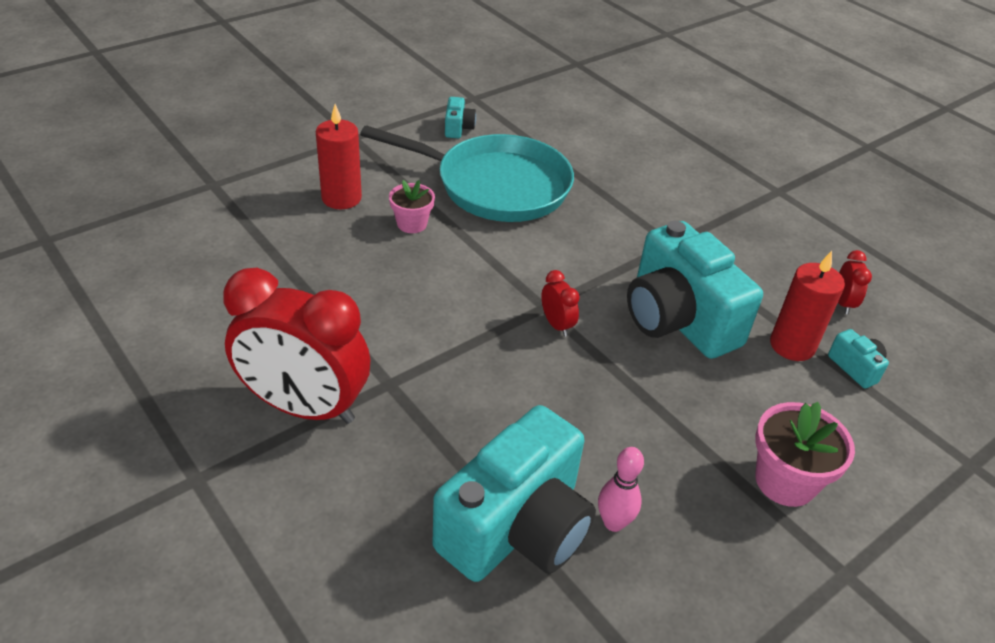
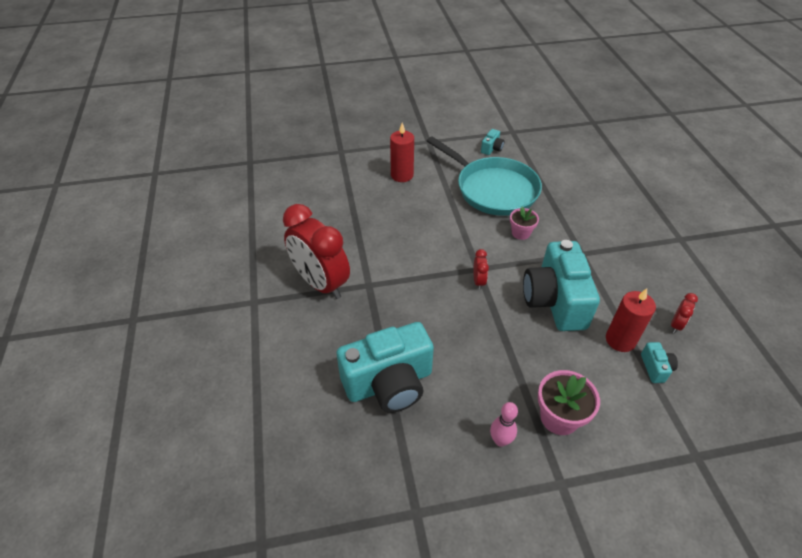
camera: 30 degrees right, 5 degrees up
pink flower pot [389,180,435,233] -> pink flower pot moved to [510,206,539,240]
pink bowling pin [598,447,644,532] -> pink bowling pin moved to [490,402,518,447]

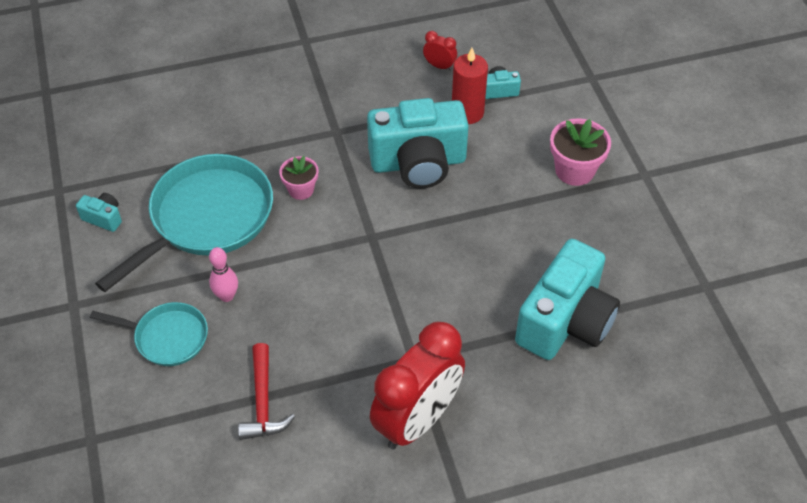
camera: 95 degrees left, 5 degrees up
turquoise camera [337,322,434,413] -> turquoise camera turned 60 degrees clockwise [515,239,620,360]
red candle [390,122,414,182] -> turquoise pan [90,302,208,366]
red clock [473,249,489,290] -> none
pink bowling pin [490,402,518,447] -> pink bowling pin moved to [209,247,238,302]
none -> red hammer [238,343,295,440]

